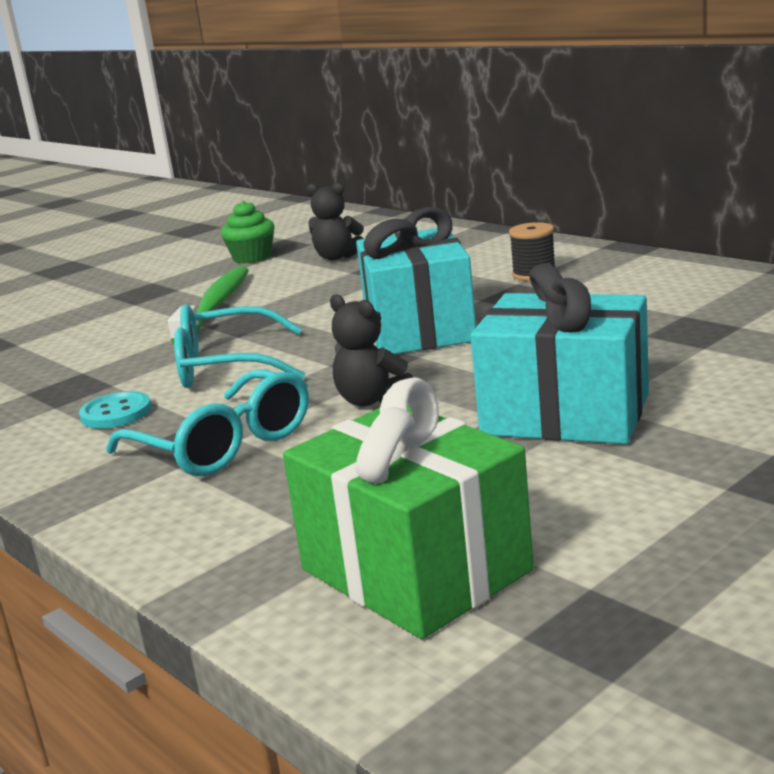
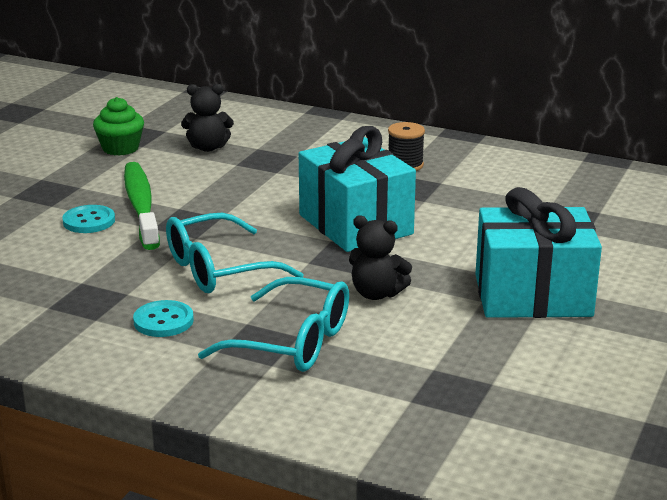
camera: 25 degrees left, 5 degrees up
green gift [283,377,534,639] -> none
none -> turquoise button [62,205,115,233]

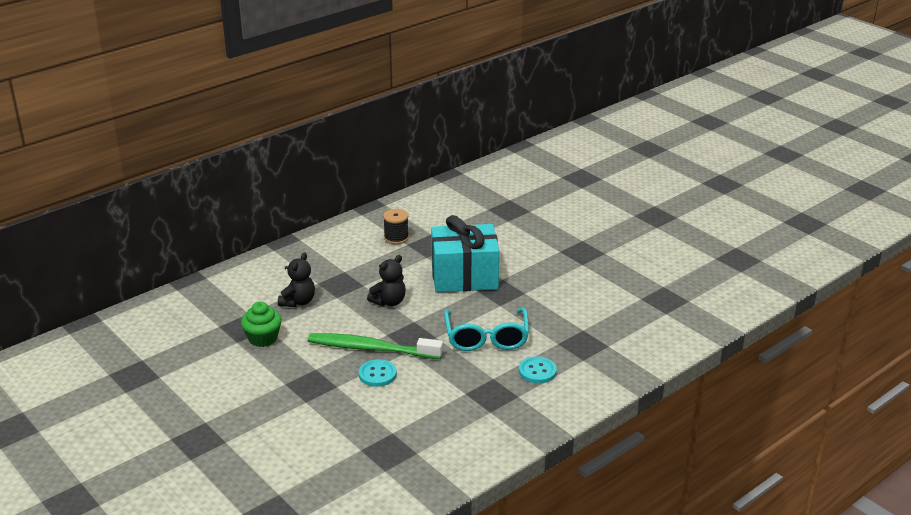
camera: 65 degrees left, 5 degrees up
turquoise glasses [198,277,349,372] -> none
black teddy bear [349,215,412,300] -> black teddy bear moved to [367,255,406,306]
turquoise gift [475,187,602,318] -> none

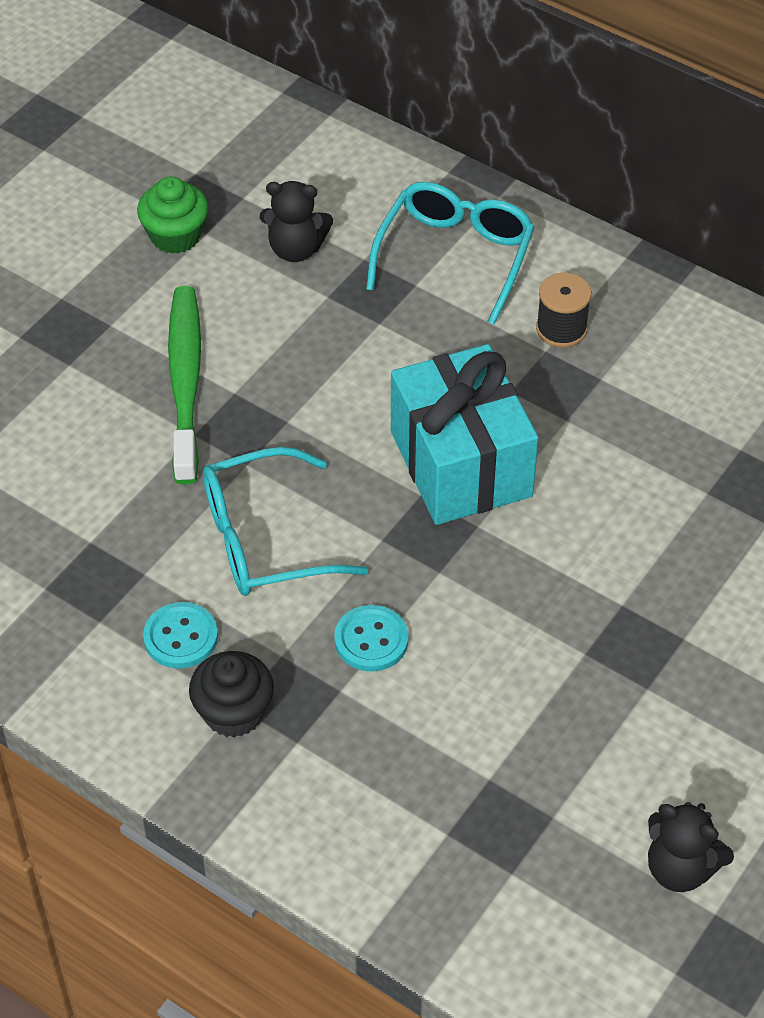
camera: 75 degrees right, 20 degrees up
turquoise button [359,359,397,387] -> turquoise button moved to [334,605,409,671]
black teddy bear [367,255,406,306] -> black teddy bear moved to [648,802,734,892]
none -> black cupcake [189,651,274,737]
none -> turquoise glasses [366,182,535,325]

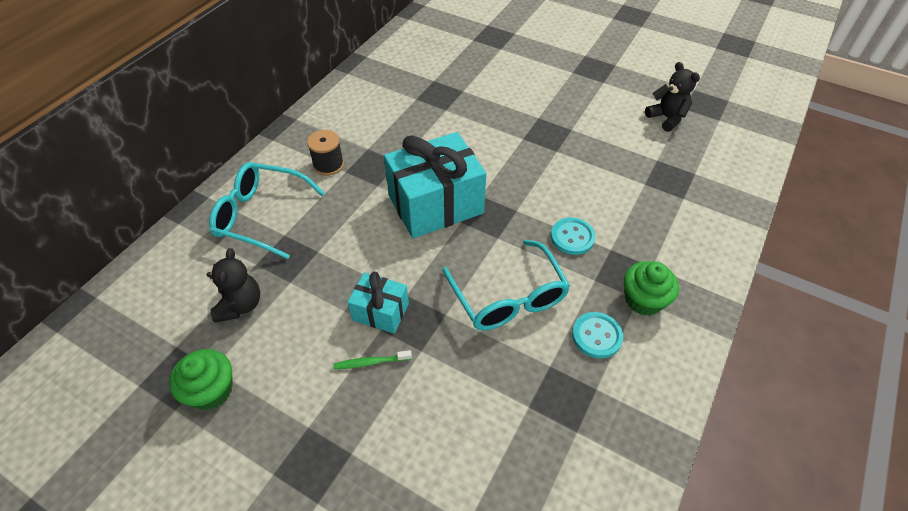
camera: 95 degrees left, 0 degrees up
green toothbrush [168,286,201,485] -> green toothbrush [333,350,412,369], size x0.41
black cupcake [189,651,274,737] -> green cupcake [624,261,679,316]
black teddy bear [648,802,734,892] -> black teddy bear turned 60 degrees counterclockwise [645,62,700,132]
none -> turquoise gift [347,272,409,334]

